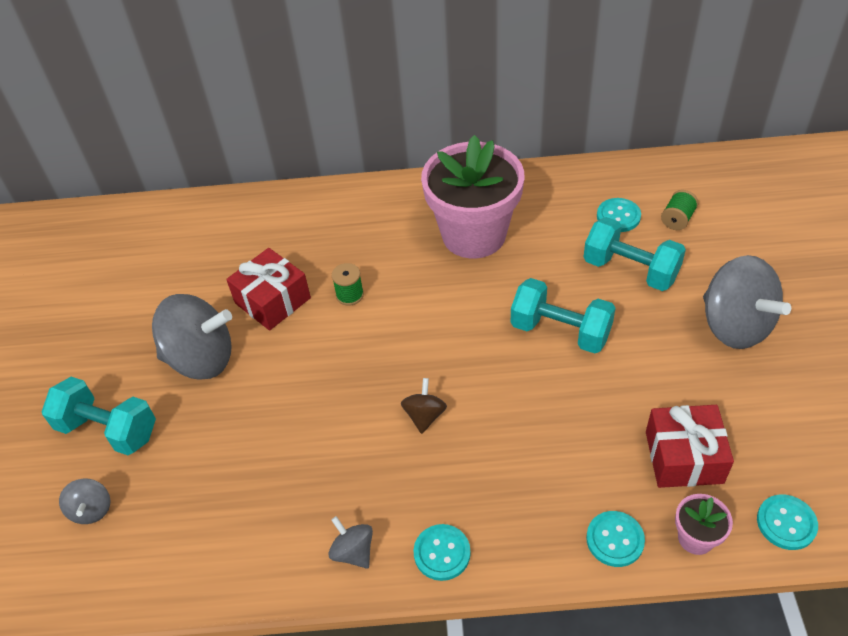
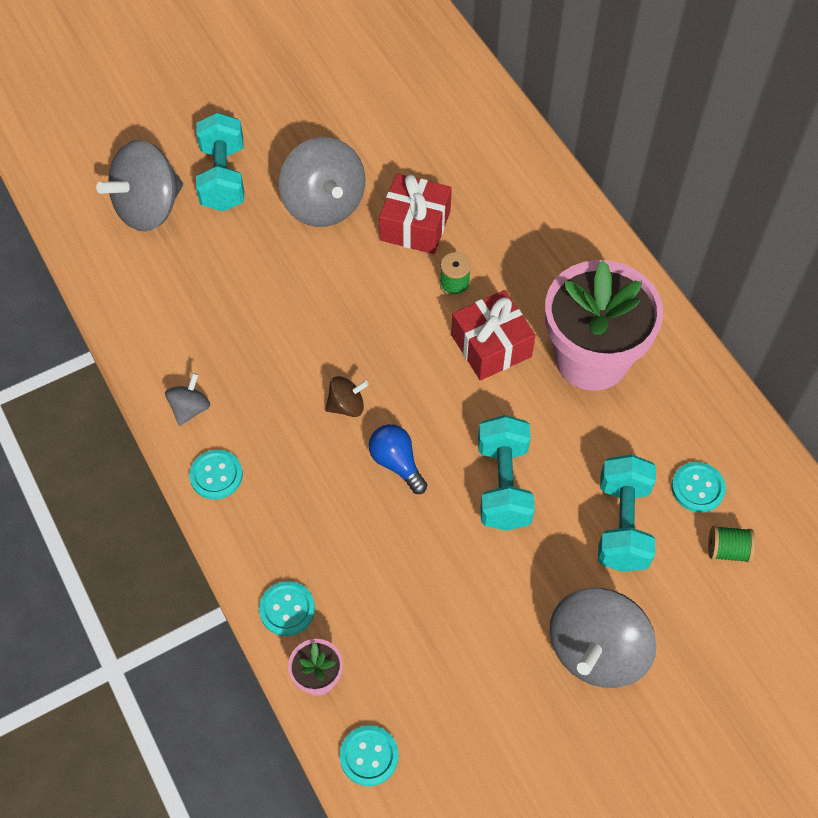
camera: 60 degrees right, 10 degrees up
grey spinning top [59,478,110,524] -> grey spinning top [96,140,183,232], size x2.10
red gift [646,405,734,488] -> red gift moved to [451,290,535,380]
none -> blue light bulb [369,424,427,494]

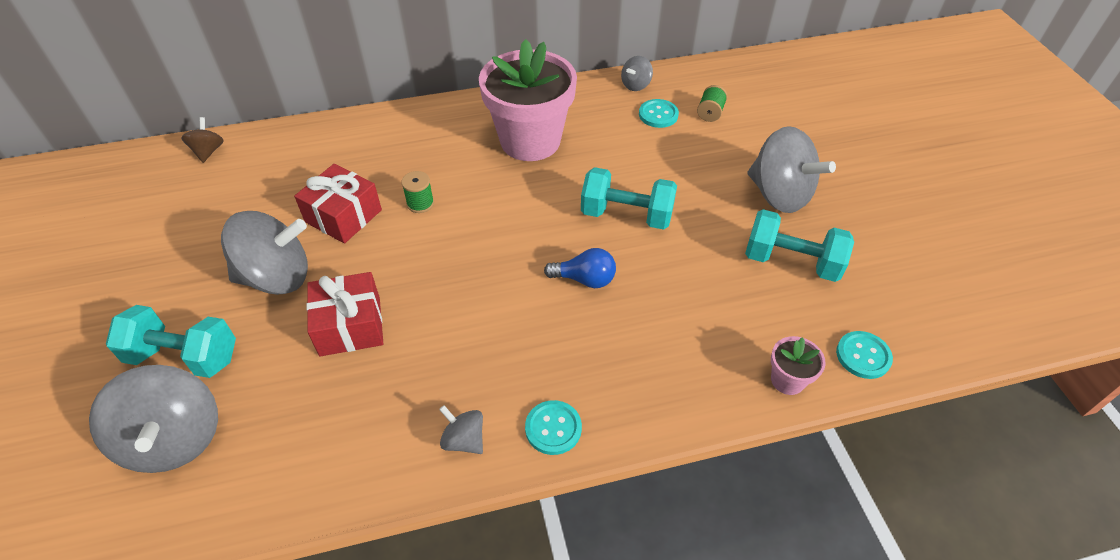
camera: 75 degrees left, 10 degrees down
turquoise button [259,581,315,636] -> none
brown spinning top [325,376,369,417] -> brown spinning top moved to [181,117,224,163]
blue light bulb [369,424,427,494] -> blue light bulb turned 150 degrees counterclockwise [544,248,616,288]
red gift [451,290,535,380] -> red gift moved to [306,272,383,357]
turquoise dumbbell [598,454,656,572] -> turquoise dumbbell moved to [745,209,854,282]
none -> grey spinning top [621,56,653,91]

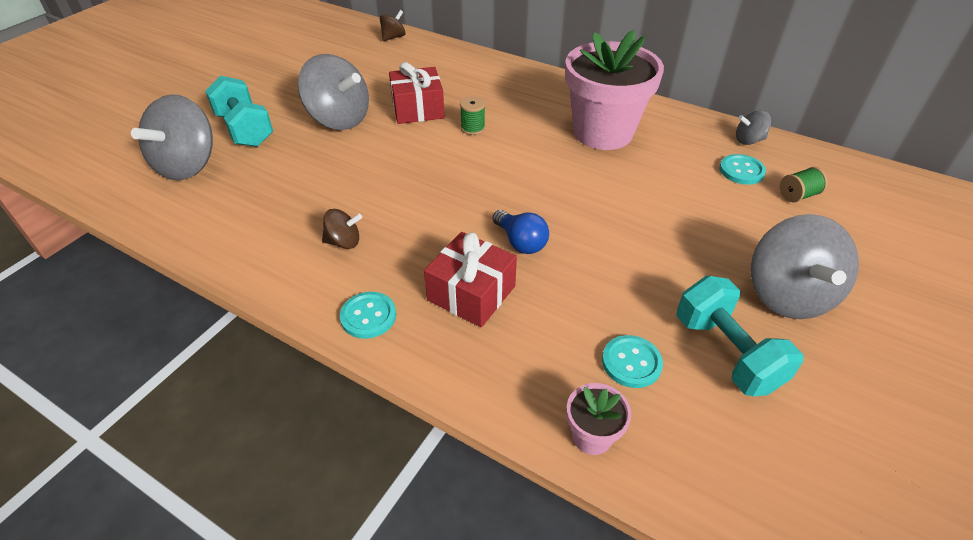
camera: 45 degrees right, 5 degrees down
red gift [306,272,383,357] -> red gift moved to [424,232,517,327]
grey spinning top [439,405,483,454] -> none
turquoise dumbbell [581,167,677,230] -> none
turquoise button [836,331,893,379] -> turquoise button moved to [602,335,663,388]
none -> brown spinning top [322,209,362,249]

